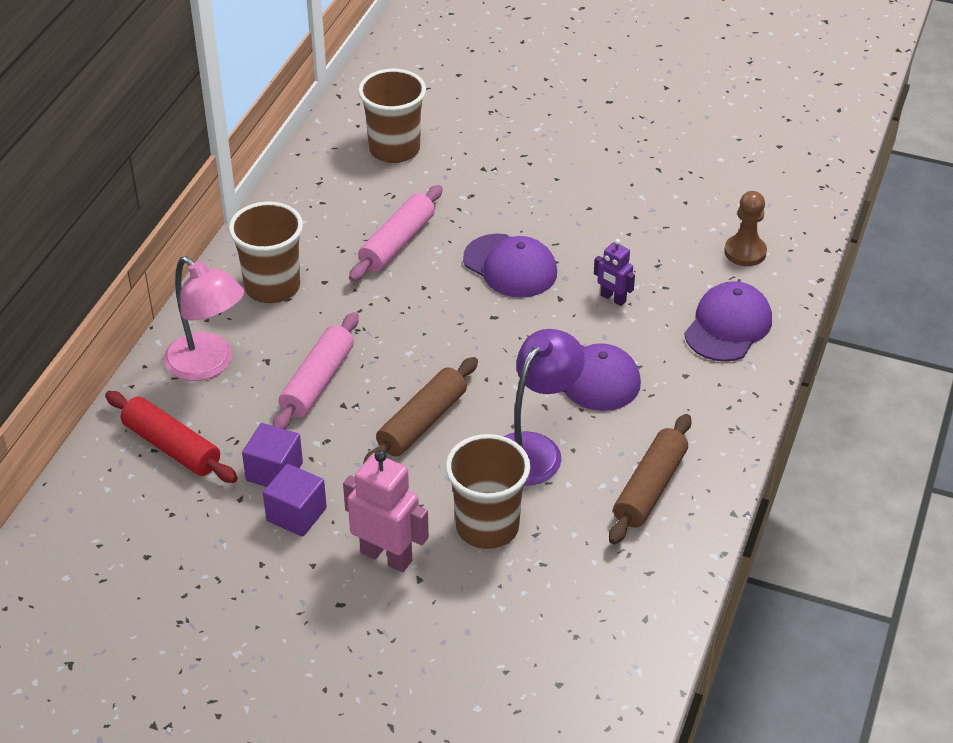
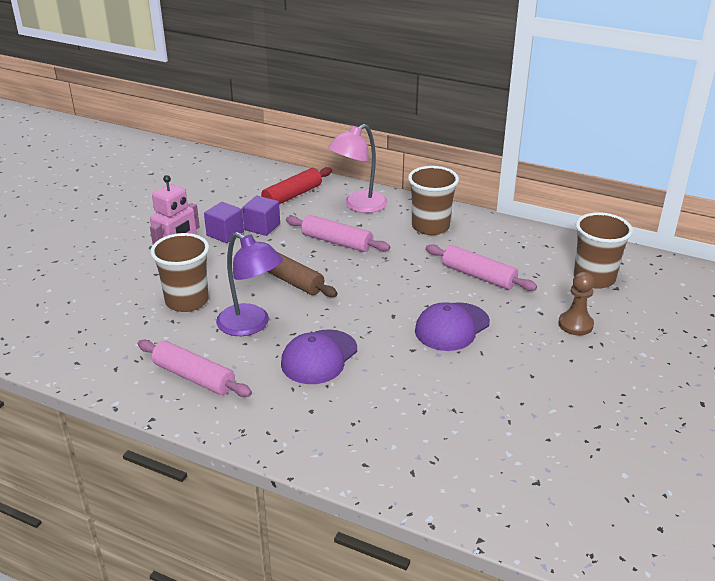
camera: 95 degrees right, 10 degrees down
purple robot [594,239,635,306] -> none
brown rolling pin [609,414,691,544] -> pink rolling pin [138,340,252,397]
purple cap [684,281,772,362] -> none
brown pawn [724,191,767,266] -> brown pawn moved to [558,272,594,335]

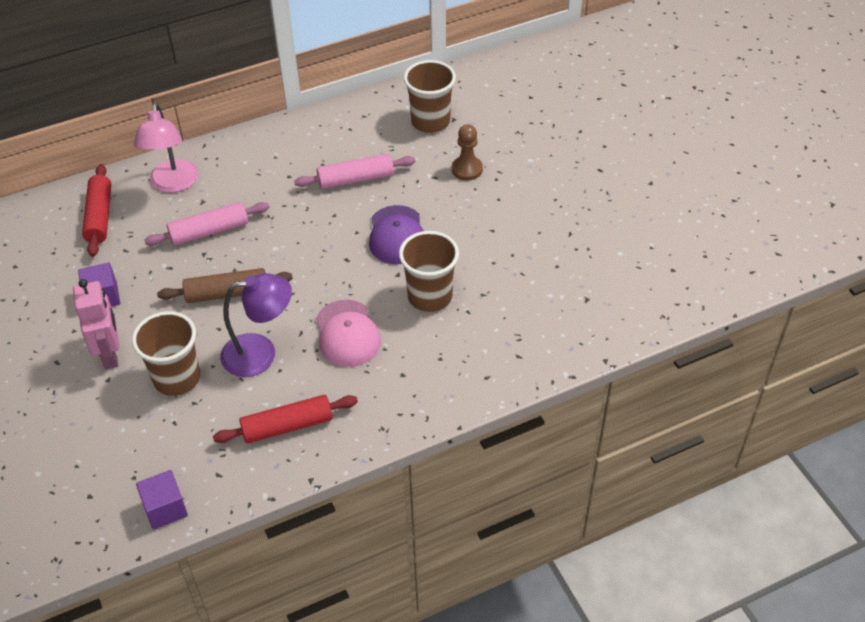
camera: 50 degrees left, 15 degrees up
pink rolling pin [138,340,252,397] -> red rolling pin [213,395,358,444]
purple cube [242,196,280,236] -> purple cube moved to [136,470,188,529]
purple cap [281,329,357,384] -> pink cap [316,300,381,367]
brown cup [408,166,459,235] -> brown cup moved to [399,231,459,312]

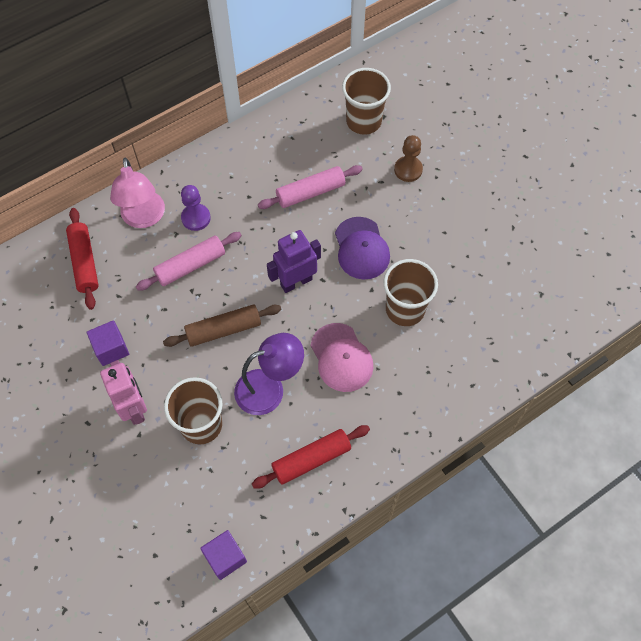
camera: 10 degrees left, 15 degrees up
none -> purple pawn [181,185,211,231]
none -> purple robot [267,230,321,293]

